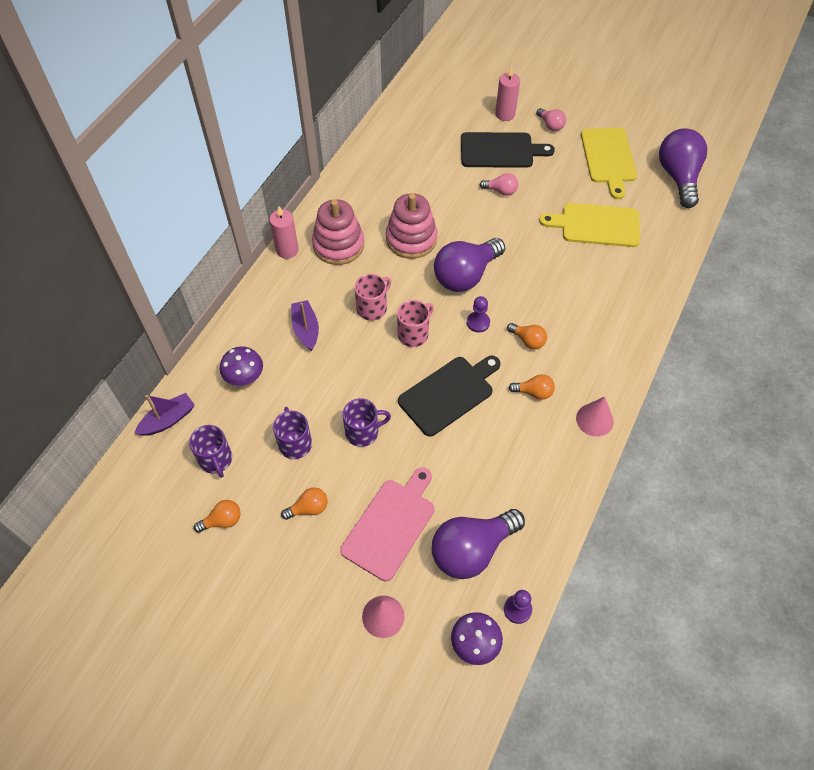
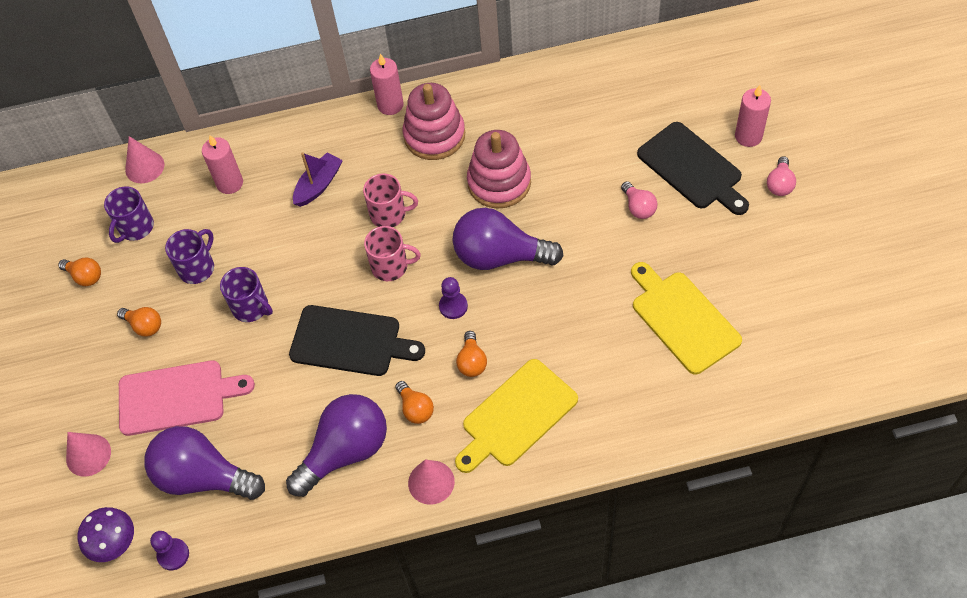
camera: 55 degrees right, 0 degrees up
purple boat [134,393,195,436] -> pink cone [125,136,164,183]
purple mushroom [220,346,263,386] -> pink candle [202,135,243,194]
yellow cutting board [581,128,637,199] -> yellow cutting board moved to [455,359,578,473]
purple light bulb [659,128,707,208] -> purple light bulb moved to [286,394,387,497]

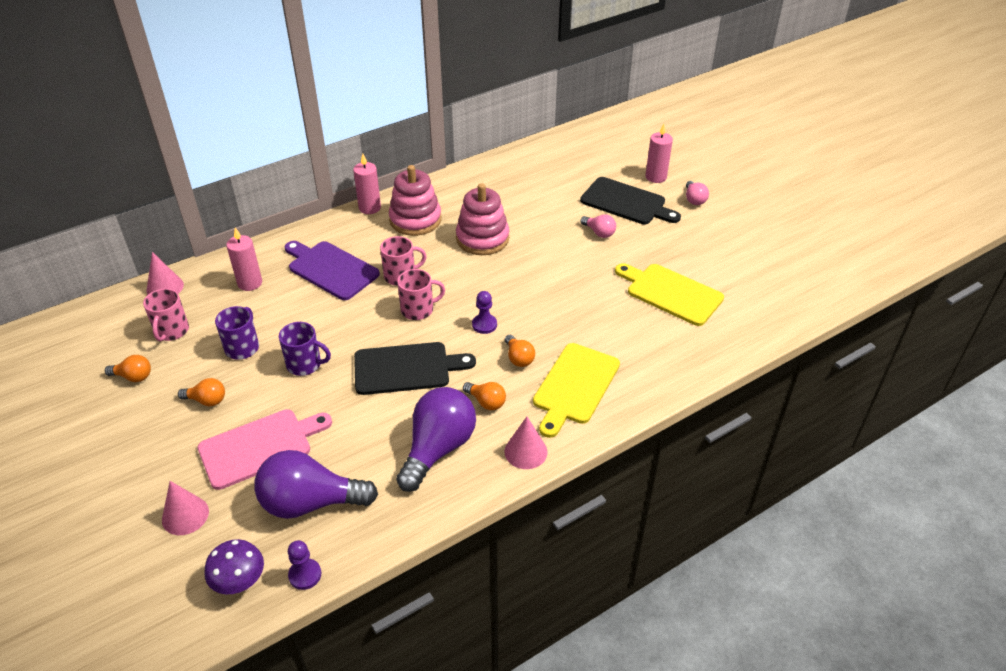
camera: 25 degrees left, 15 degrees down
purple mug [104,186,154,243] -> pink mug [143,289,189,341]
purple boat [293,152,343,207] -> purple cutting board [285,241,380,300]
purple light bulb [453,208,564,270] -> none

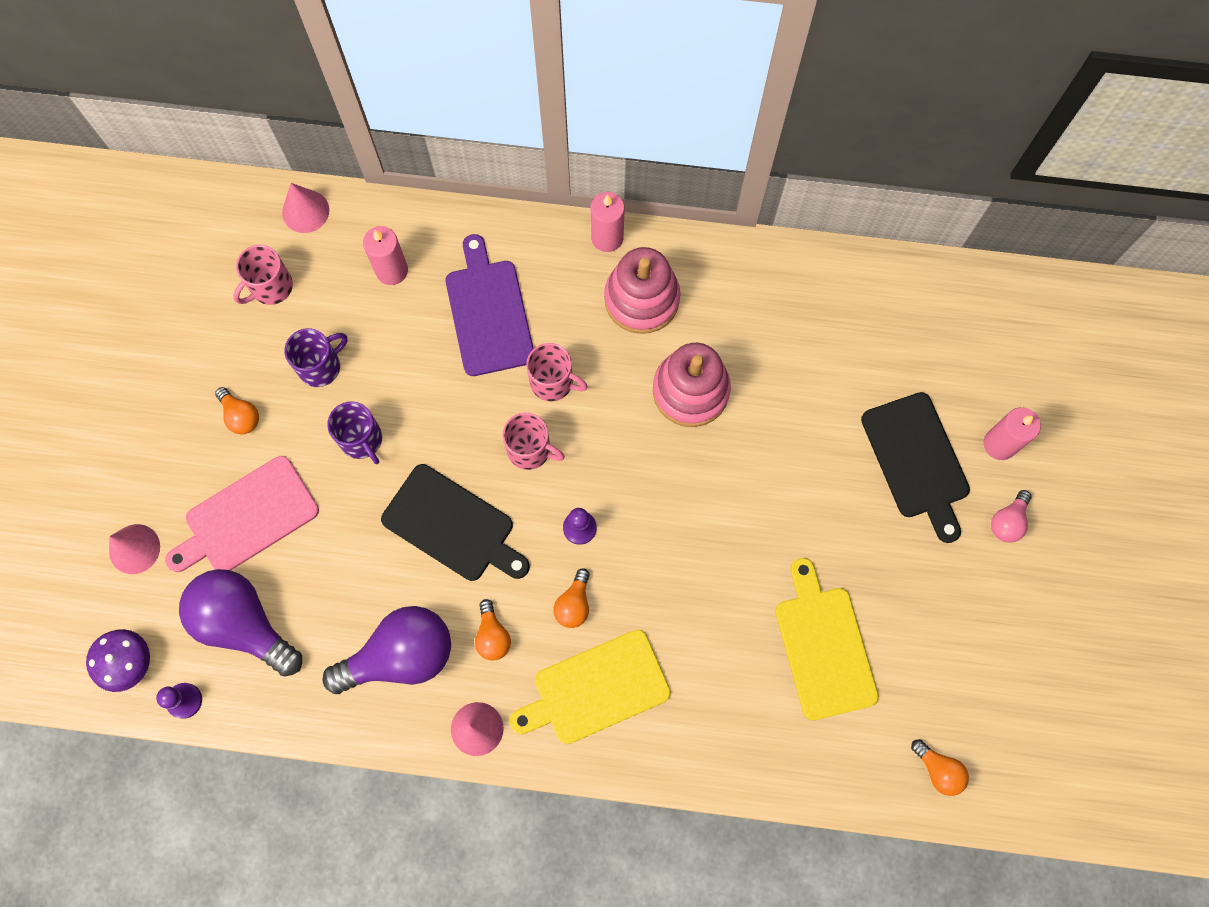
camera: 40 degrees right, 30 degrees up
orange light bulb [105,355,151,382] -> orange light bulb moved to [911,739,969,796]
pink cutting board [197,409,332,490] -> pink cutting board turned 135 degrees clockwise [165,456,319,572]
pink light bulb [581,214,616,238] -> none

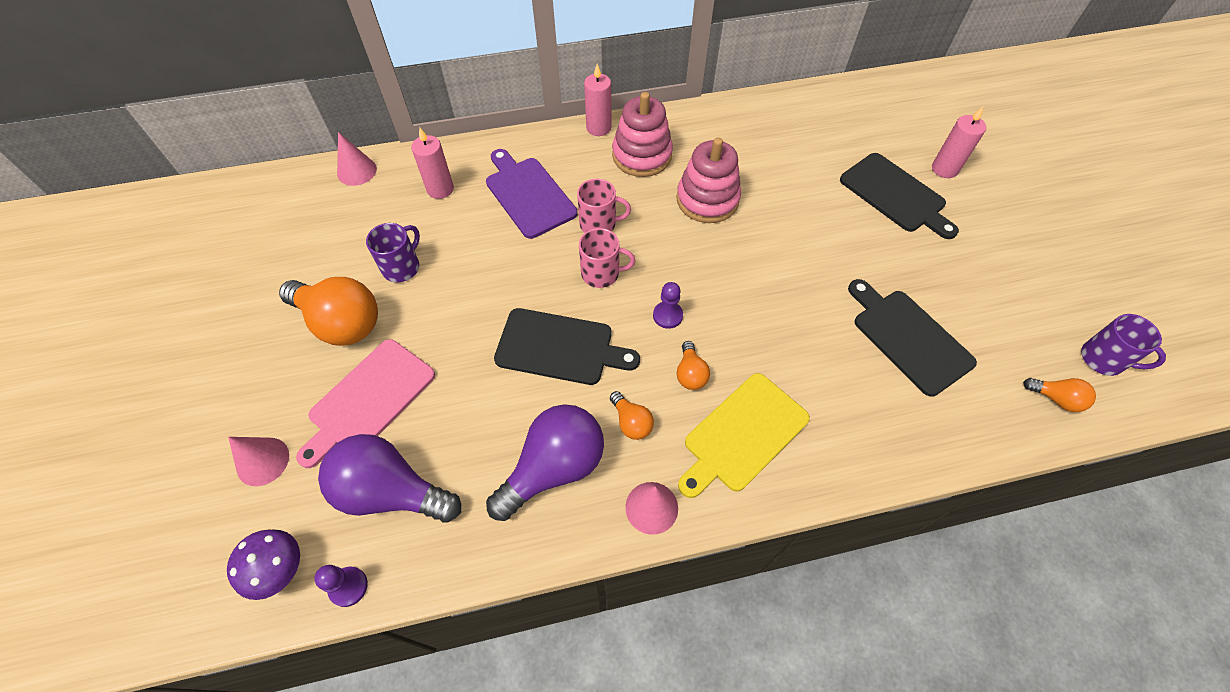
camera: 20 degrees left, 15 degrees down
orange light bulb [215,387,259,434] -> orange light bulb [279,277,378,346], size x2.12
pink mug [233,245,293,305] -> none
purple mug [327,401,382,464] -> purple mug moved to [1081,314,1166,376]
yellow cutting board [775,558,879,720] -> black cutting board [848,279,977,397]
pink light bulb [991,490,1032,543] -> none

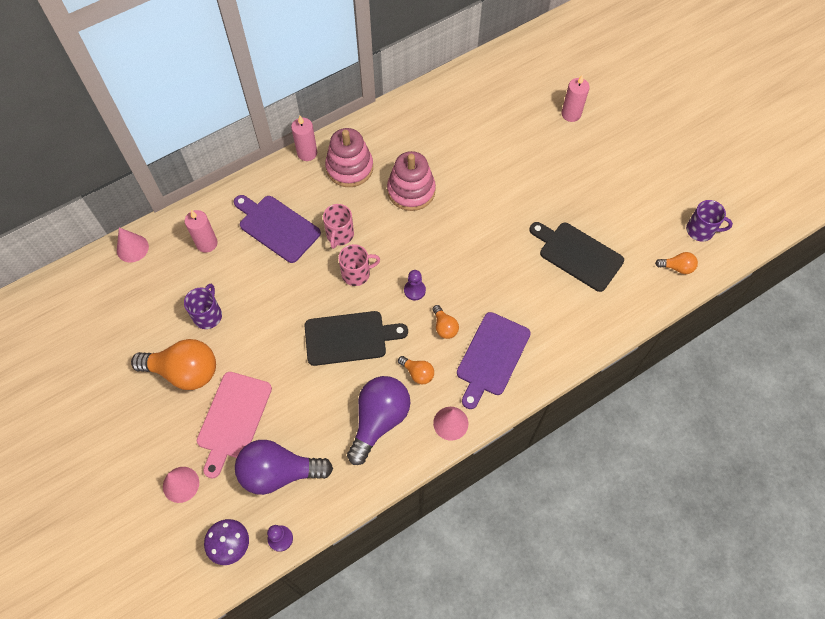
camera: 20 degrees left, 5 degrees up
pink mug [577,179,631,233] -> pink mug turned 120 degrees clockwise [323,204,354,249]
yellow cutting board [678,373,810,498] -> purple cutting board [457,312,531,409]
black cutting board [840,153,959,239] -> none

